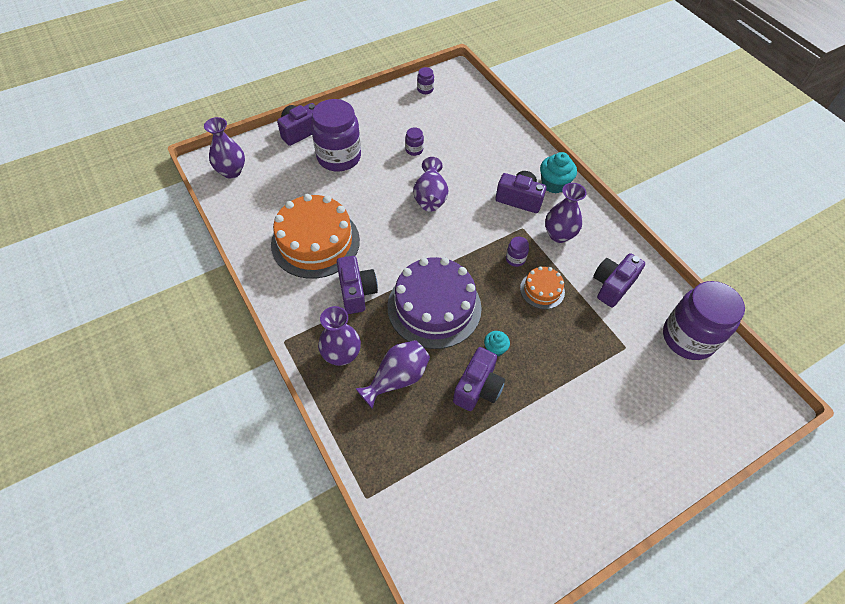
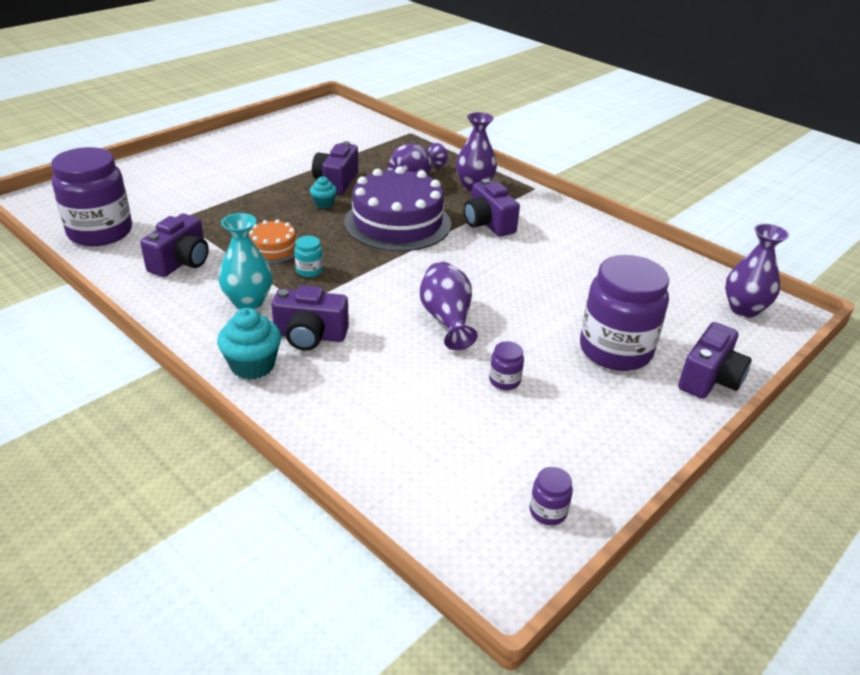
camera: 165 degrees right, 20 degrees down
orange cake [271,194,360,279] -> none
purple jar [506,237,529,267] -> turquoise jar [294,236,323,277]
purple vase [545,183,587,243] -> turquoise vase [219,213,272,309]

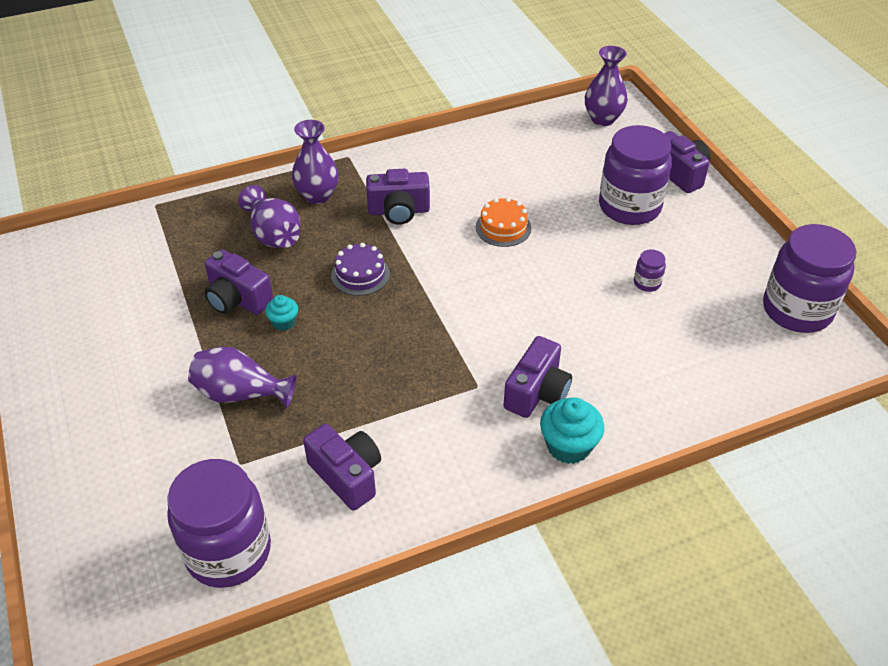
camera: 65 degrees left, 10 degrees up
turquoise vase [219,213,272,309] -> none
orange cake [249,220,297,264] -> orange cake moved to [476,197,531,247]
turquoise jar [294,236,323,277] -> none
purple cake [344,166,451,251] -> purple cake [331,243,390,296], size x0.49
purple vase [420,262,478,350] -> purple vase moved to [188,346,297,408]
purple jar [530,467,573,525] -> purple jar [763,224,856,333], size x2.45

